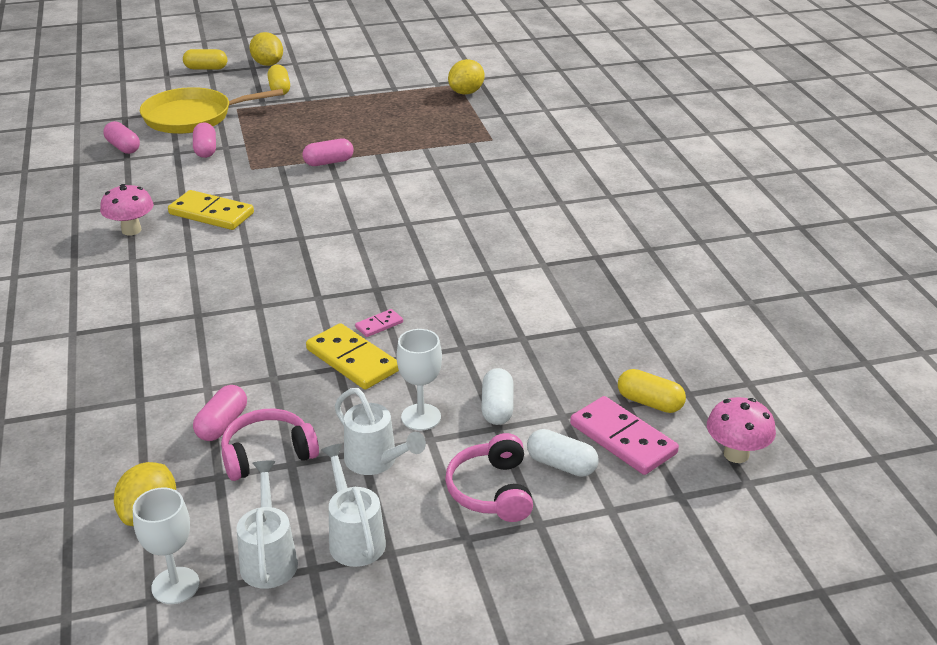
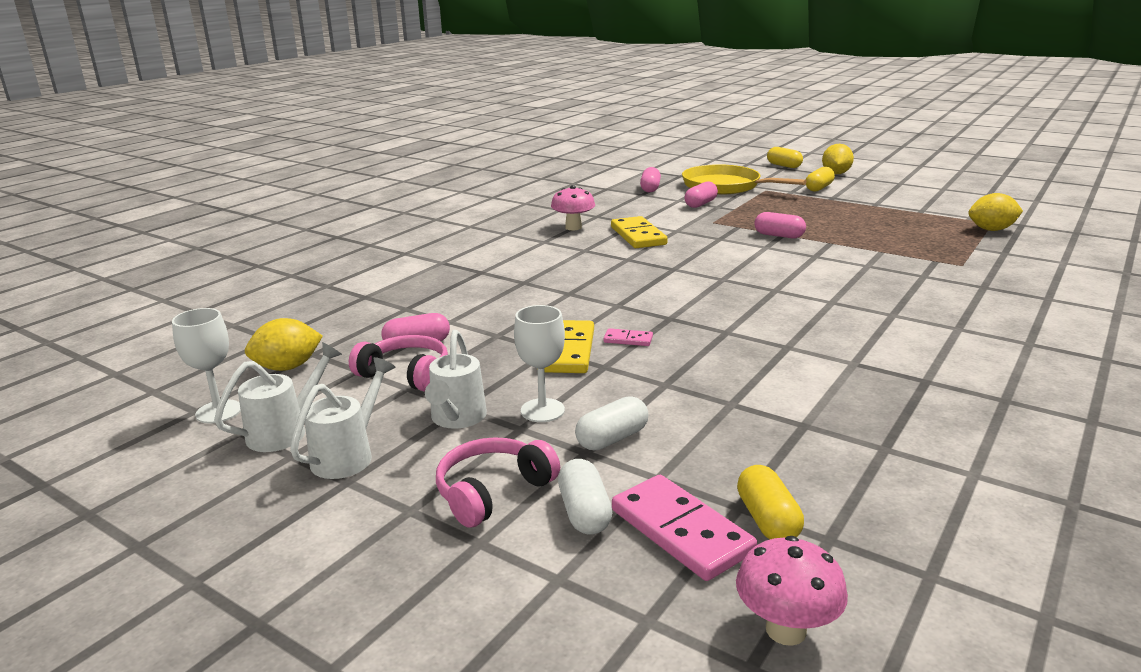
camera: 50 degrees right, 10 degrees down
pink domino [570,396,679,475] -> pink domino turned 45 degrees counterclockwise [612,475,757,581]

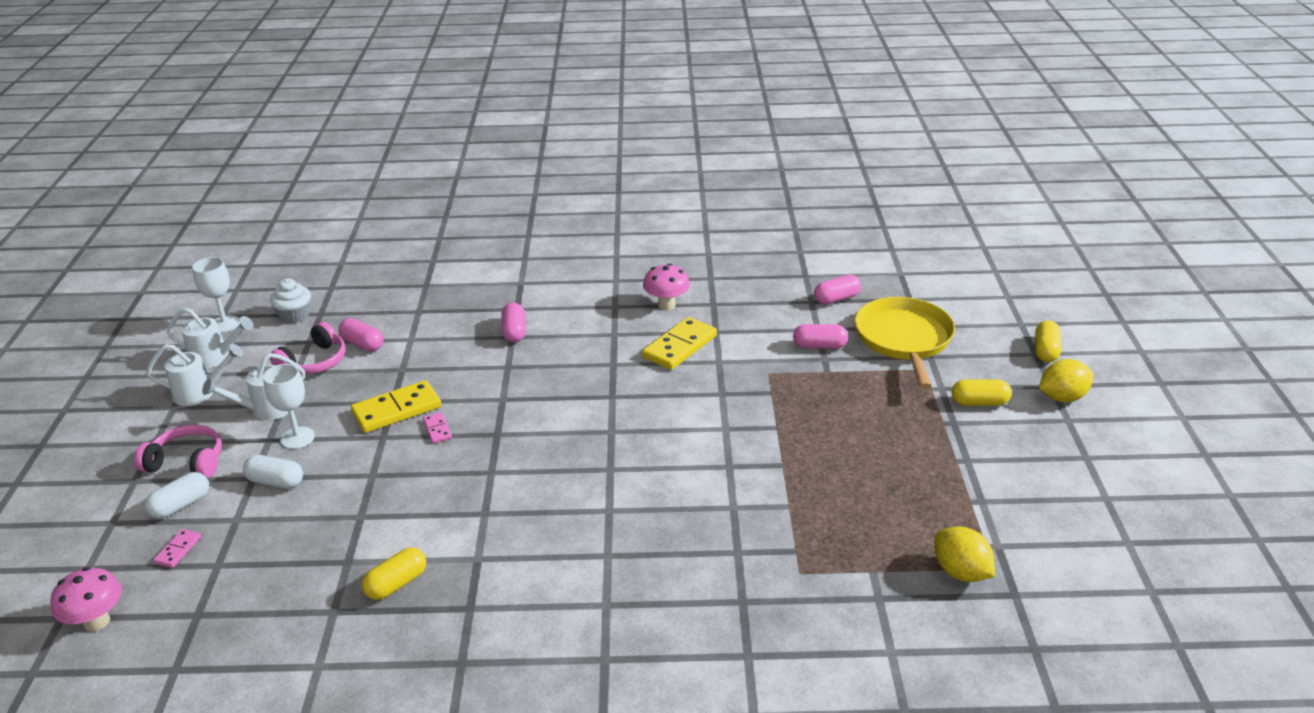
camera: 55 degrees right, 10 degrees up
yellow lemon [245,318,323,371] -> white cupcake [270,278,311,323]
pink headphones [349,335,448,392] -> pink headphones turned 45 degrees clockwise [270,322,346,374]
pink domino [612,475,757,581] -> pink domino [153,529,201,568], size x0.49
yellow capsule [737,465,804,540] -> yellow capsule moved to [362,547,426,600]
pink capsule [754,212,806,238] -> pink capsule moved to [502,303,526,343]

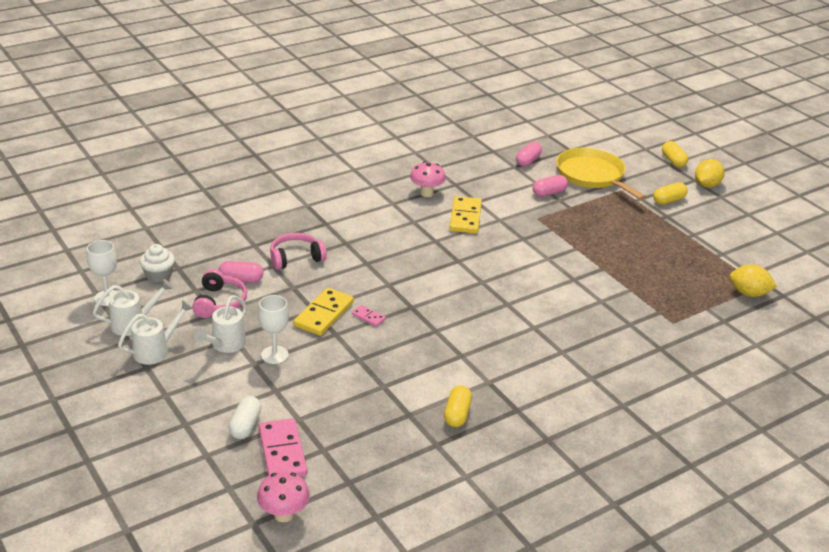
camera: 35 degrees left, 0 degrees up
pink headphones [134,425,222,478] -> pink headphones moved to [270,233,327,270]
pink domino [153,529,201,568] -> pink domino [259,418,307,477], size x2.04
white capsule [243,455,303,488] -> none
pink capsule [502,303,526,343] -> none

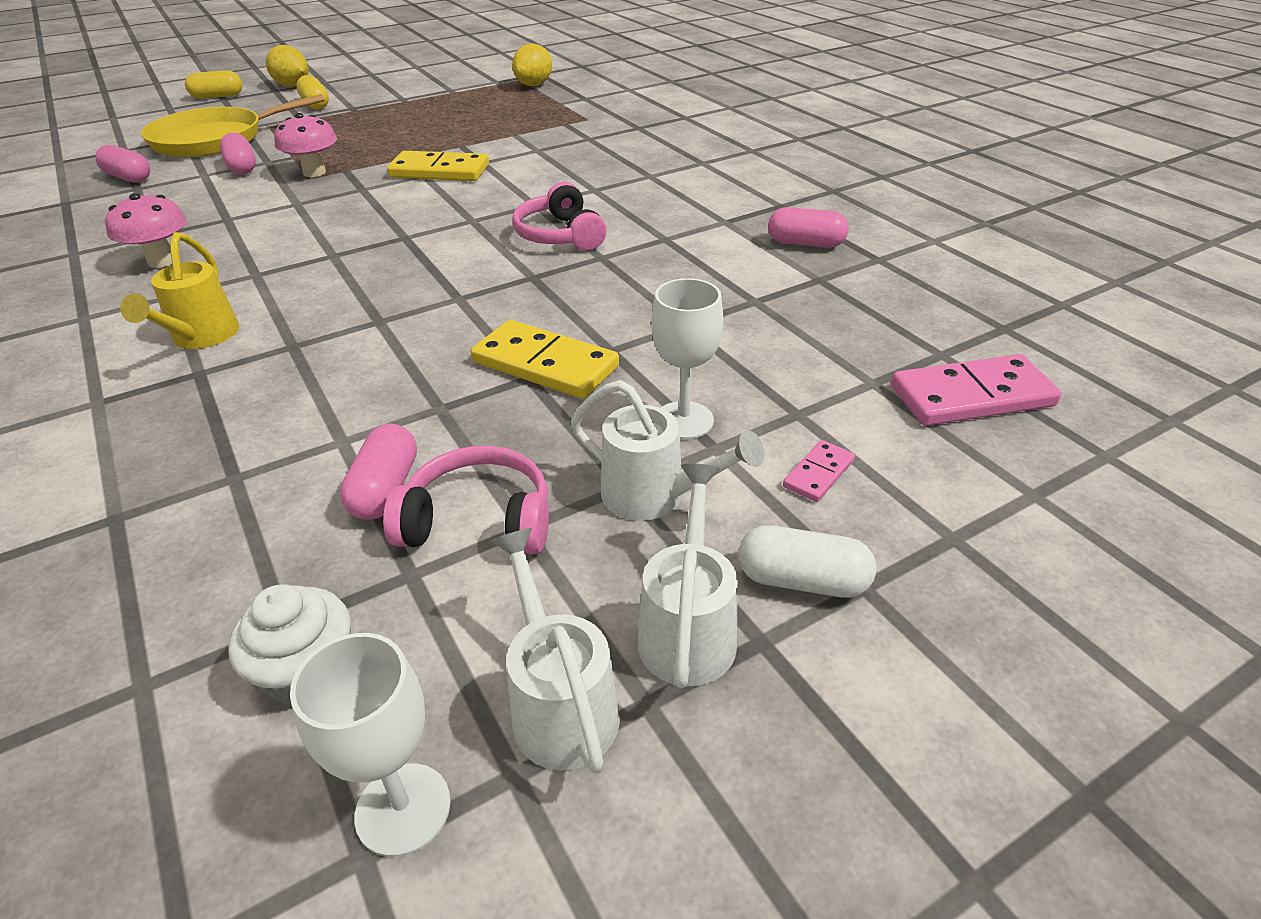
camera: 85 degrees left, 5 degrees up
white watering can [118,300,193,365] -> white watering can turned 45 degrees clockwise [638,464,738,688]
white capsule [228,396,262,439] -> white capsule moved to [739,525,876,598]
pink mushroom [257,471,310,522] -> pink mushroom moved to [274,113,337,177]
pink headphones [270,233,327,270] -> pink headphones moved to [512,182,607,251]
pink domino [352,305,386,327] -> pink domino moved to [783,440,855,502]
yellow capsule [444,385,472,427] -> pink capsule [768,207,849,248]
yellow domino [449,196,482,234] -> yellow domino moved to [387,151,489,181]
none -> yellow watering can [120,232,239,349]

